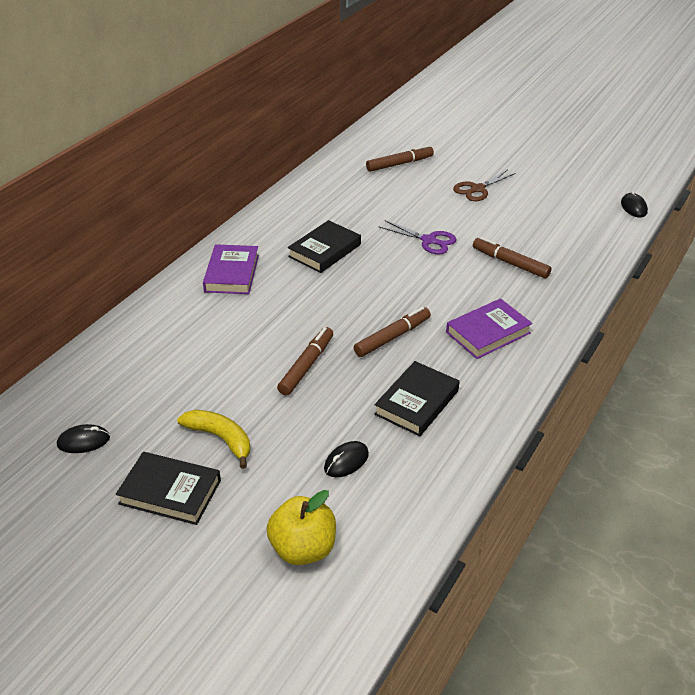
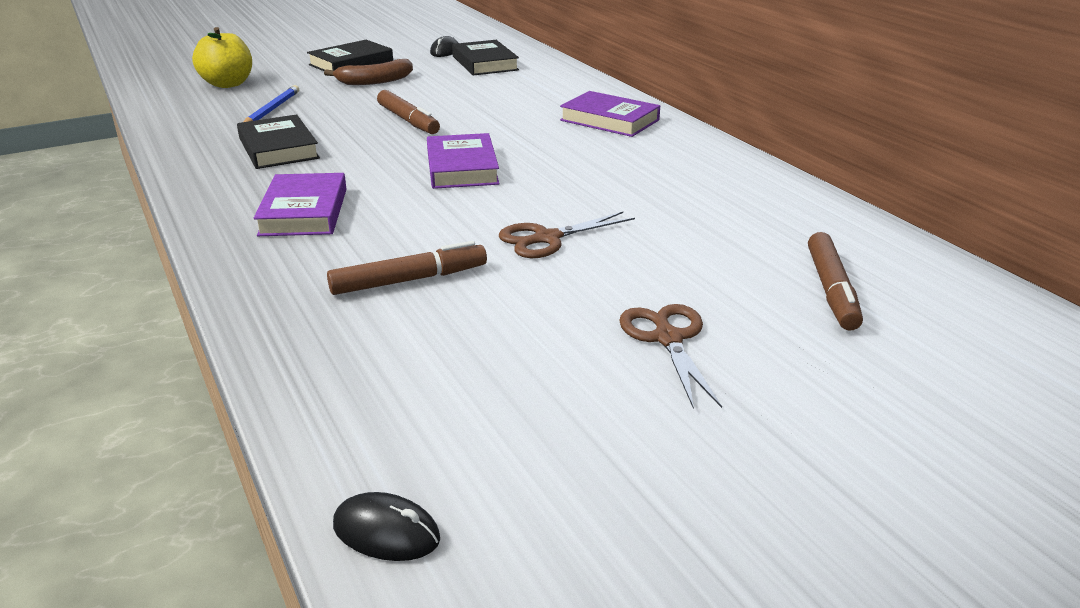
camera: 120 degrees right, 10 degrees down
yellow banana [177,410,250,469] -> brown banana [324,59,413,85]
black book [288,220,361,273] -> black book moved to [452,40,519,75]
black mouse [324,441,369,477] -> blue pencil [244,85,299,122]
brown marker [354,307,431,357] -> none
purple scissors [379,220,456,254] -> brown scissors [499,212,635,258]
none -> purple book [427,133,500,189]

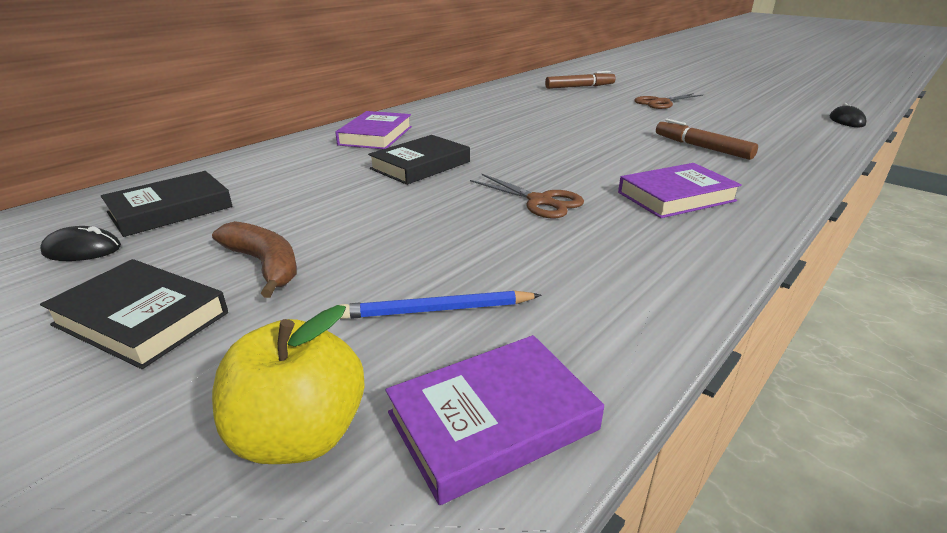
camera: 110 degrees left, 0 degrees up
black book [237,114,320,169] -> black book moved to [368,135,470,185]
brown marker [377,90,440,134] -> none
purple book [427,133,500,189] -> purple book moved to [385,335,604,505]
brown scissors [499,212,635,258] -> brown scissors moved to [470,174,584,218]

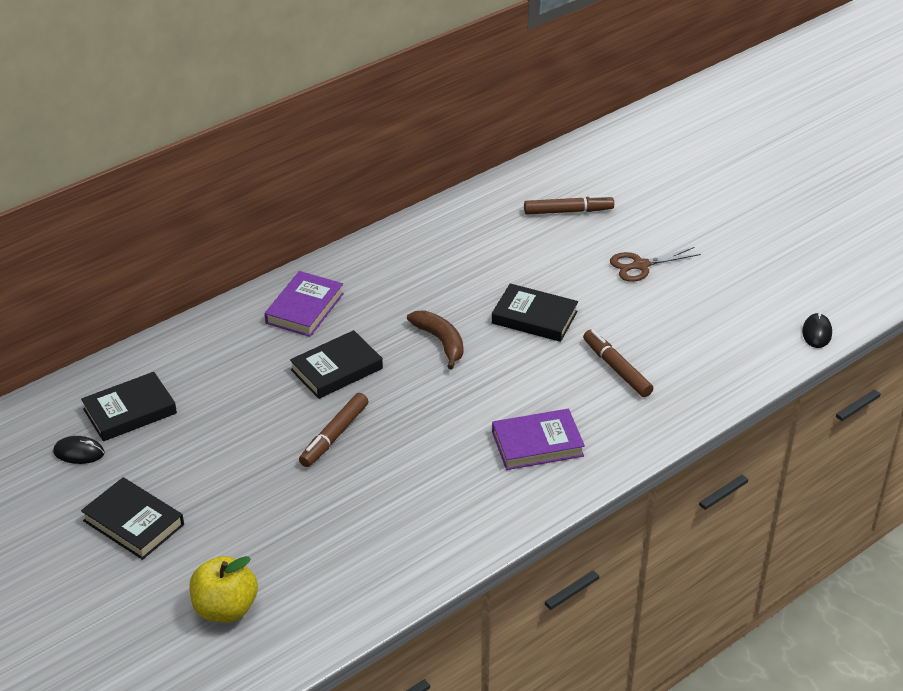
camera: 10 degrees right, 10 degrees up
brown banana [212,221,297,298] -> brown banana moved to [407,310,463,369]
blue pencil [340,291,542,319] -> none
purple book [385,335,604,505] -> none
brown scissors [470,174,584,218] -> none
none -> brown marker [299,393,369,467]
none -> black book [492,283,578,342]

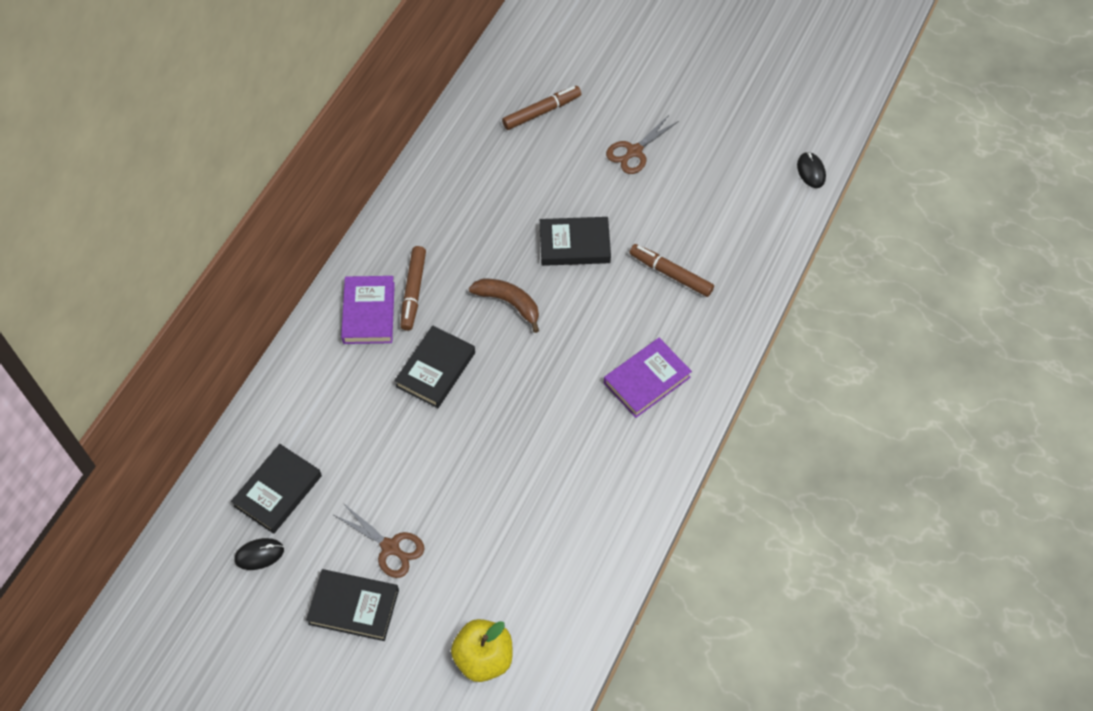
camera: 25 degrees left, 20 degrees up
brown marker [299,393,369,467] -> brown marker moved to [400,246,426,331]
none -> brown scissors [334,503,424,578]

